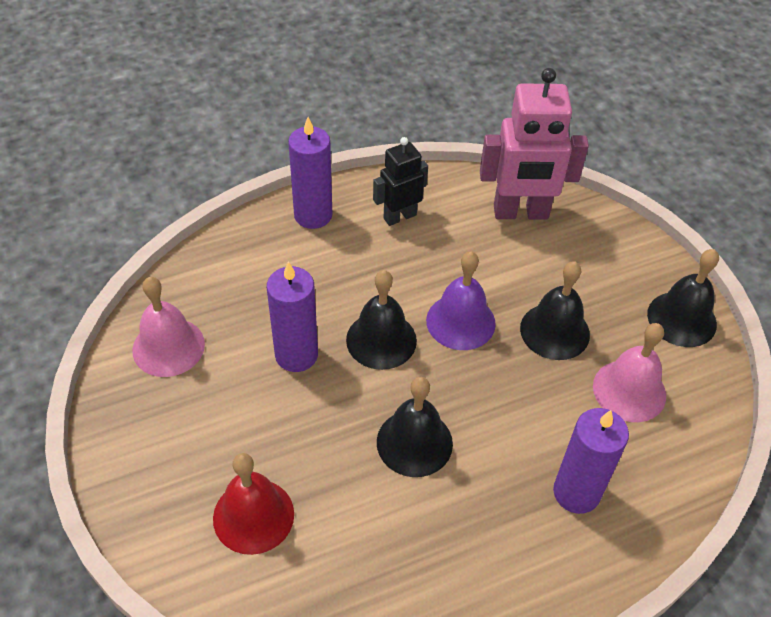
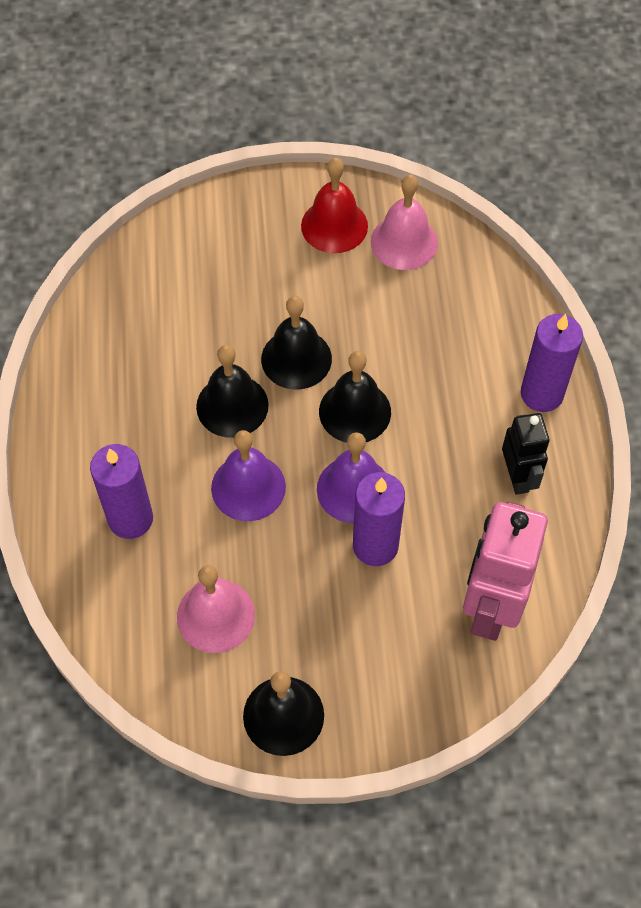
camera: 110 degrees right, 10 degrees up
red bell [213,453,294,555] -> red bell moved to [301,158,368,253]
purple candle [267,262,318,372] -> purple candle moved to [353,472,405,566]
black bell [520,261,590,360] -> black bell moved to [261,296,332,389]
none -> purple bell [211,430,286,521]

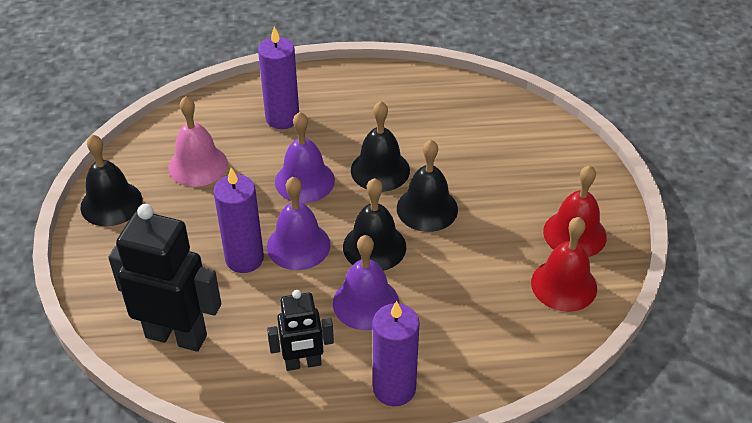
camera: 90 degrees right, 15 degrees down
pink bell [371,175,438,270] -> red bell [531,217,597,312]
pink robot [463,502,548,641] -> black robot [108,204,221,352]
none -> purple bell [333,235,399,330]

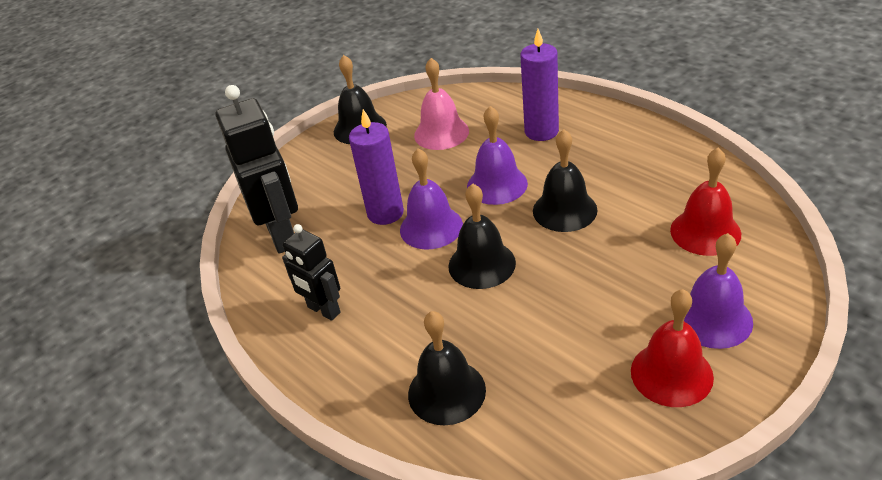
camera: 55 degrees right, 5 degrees down
purple bell [333,235,399,330] -> purple bell moved to [684,233,753,349]
purple candle [373,301,420,406] -> none
black bell [397,140,458,232] -> black bell moved to [408,311,486,425]
red bell [531,217,597,312] -> red bell moved to [670,148,741,256]

